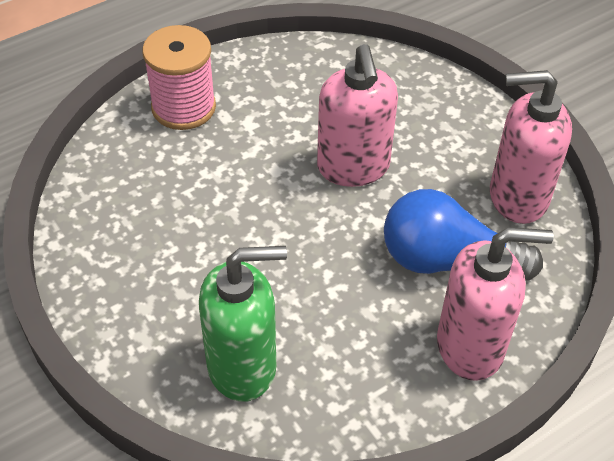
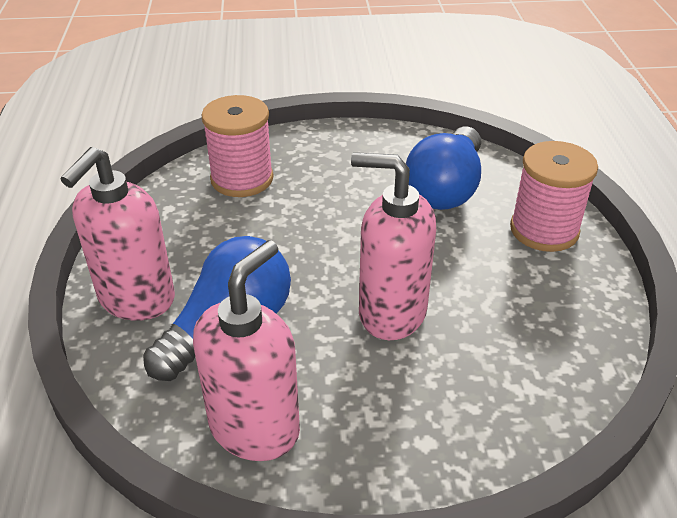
camera: 120 degrees right, 10 degrees down
green soap dispenser [199,246,287,402] -> pink spool [201,95,274,197]
none -> blue light bulb [406,127,481,210]

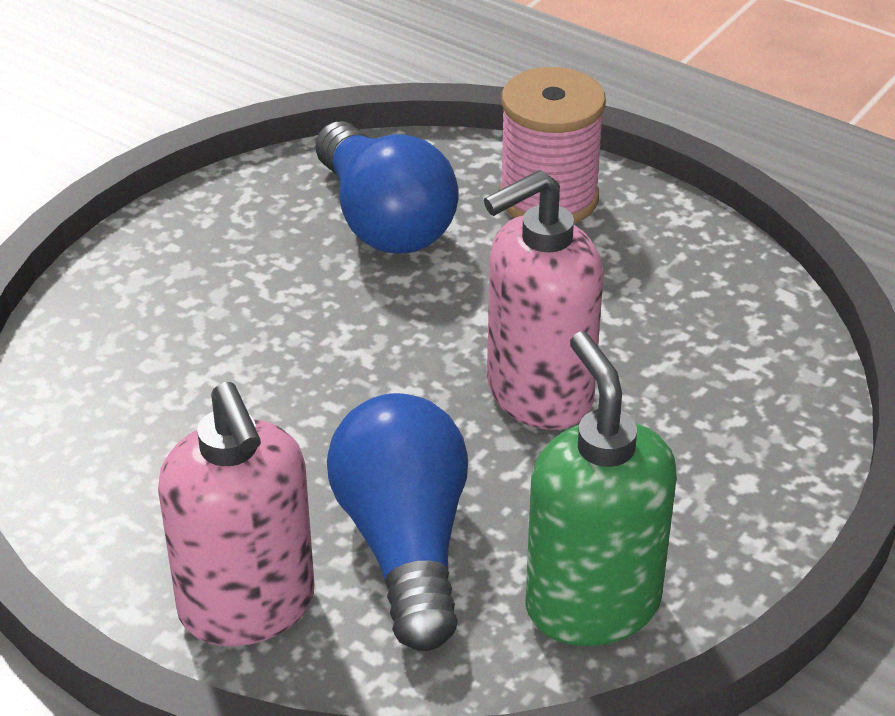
camera: 50 degrees left, 0 degrees up
pink soap dispenser [193,240,300,461] -> green soap dispenser [525,332,676,646]
pink spool [201,95,274,197] -> none

